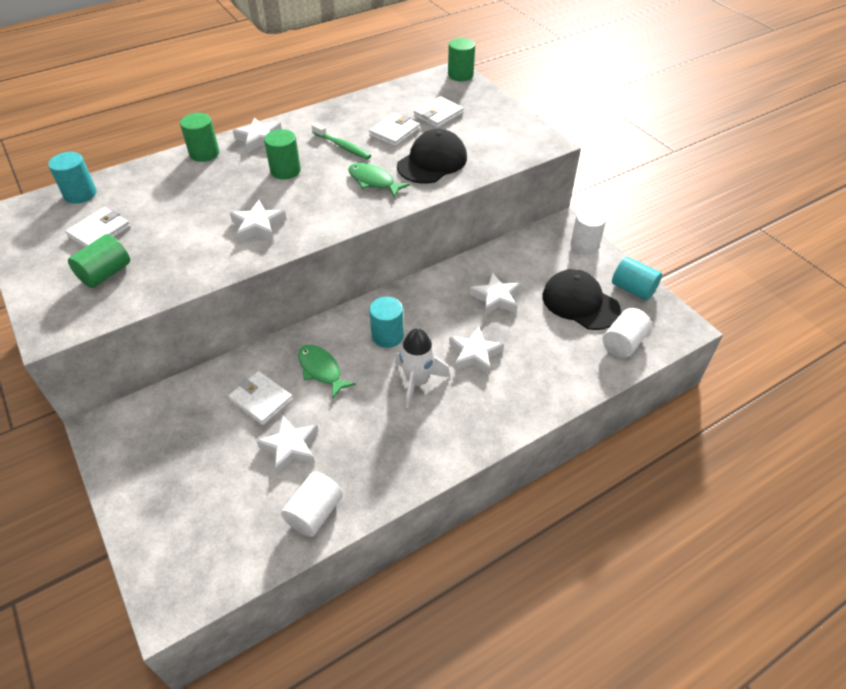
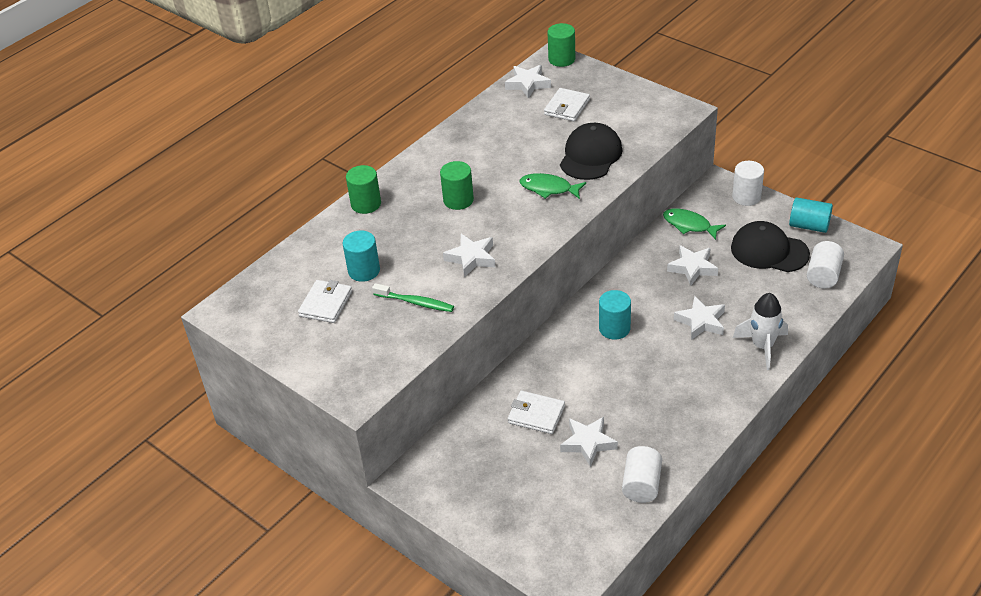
camera: 15 degrees left, 5 degrees down
turquoise cylinder [48,152,97,204] -> turquoise cylinder moved to [343,231,380,282]
green cylinder [68,234,130,288] -> none
white star [233,117,282,153] -> white star moved to [505,65,551,98]
green fish [298,345,356,399] -> green fish moved to [663,209,726,240]
green toothbrush [312,123,371,159] -> green toothbrush moved to [372,283,454,312]
white wallet [369,113,420,147] -> none
white rocket [395,328,450,408] -> white rocket moved to [733,293,788,370]

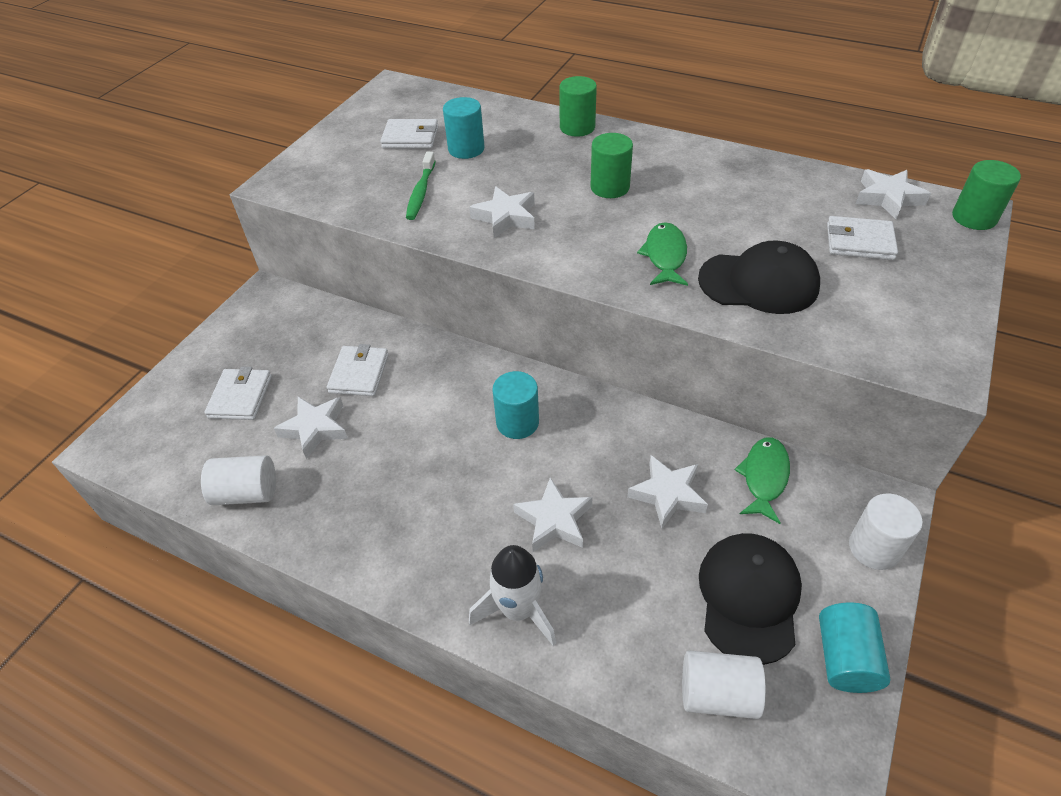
camera: 75 degrees right, 5 degrees up
none -> white wallet [204,367,272,420]

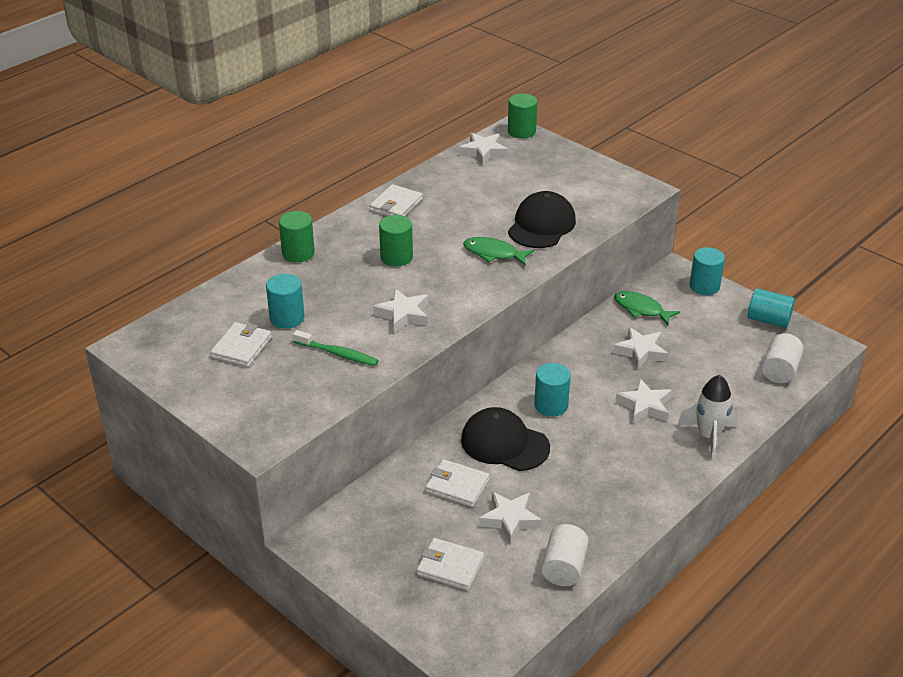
camera: 75 degrees left, 10 degrees down
black cap [699,533,802,665] -> black cap moved to [461,407,550,471]
white wallet [827,216,898,260] -> white wallet moved to [370,184,423,216]
white cylinder [849,493,923,570] -> turquoise cylinder [690,247,725,295]

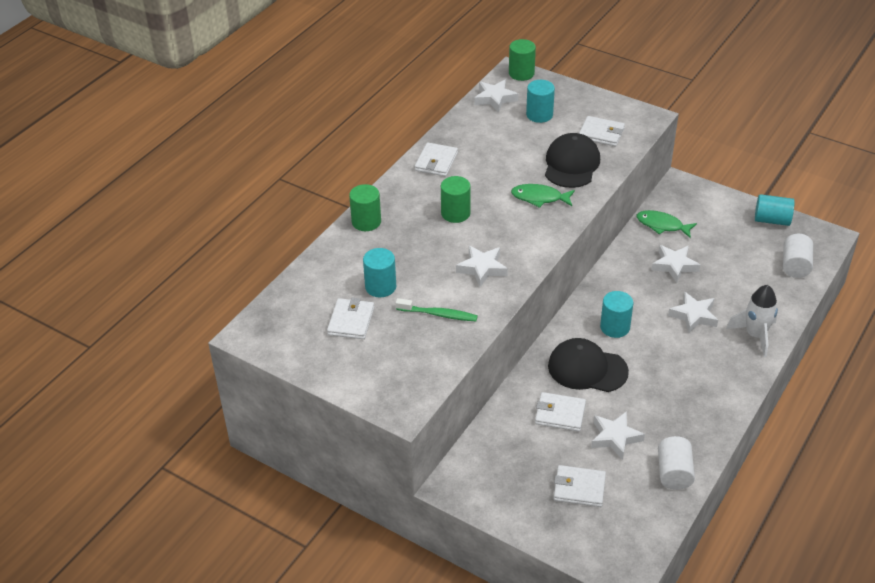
camera: 10 degrees left, 5 degrees up
turquoise cylinder [690,247,725,295] -> turquoise cylinder moved to [526,80,555,123]
none -> white wallet [579,116,625,146]

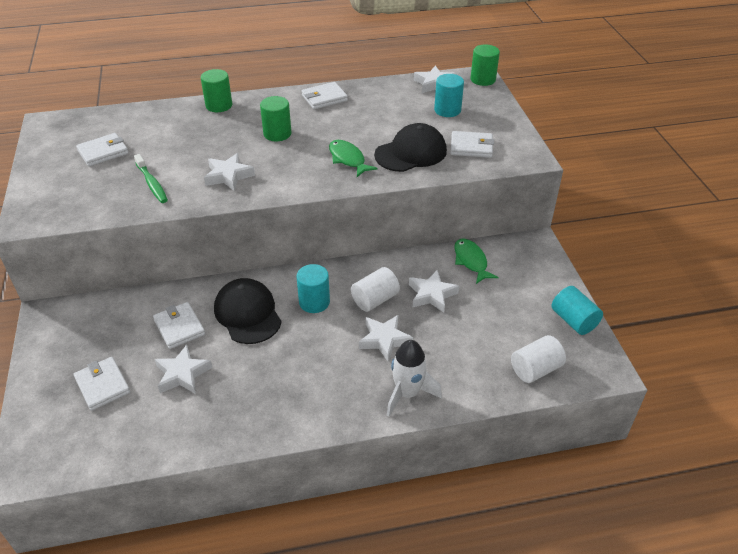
camera: 45 degrees right, 0 degrees up
turquoise cylinder [363,248,396,297] -> none
white wallet [579,116,625,146] -> white wallet turned 60 degrees counterclockwise [450,131,494,158]
white cylinder [658,436,695,490] -> white cylinder moved to [351,267,400,312]

